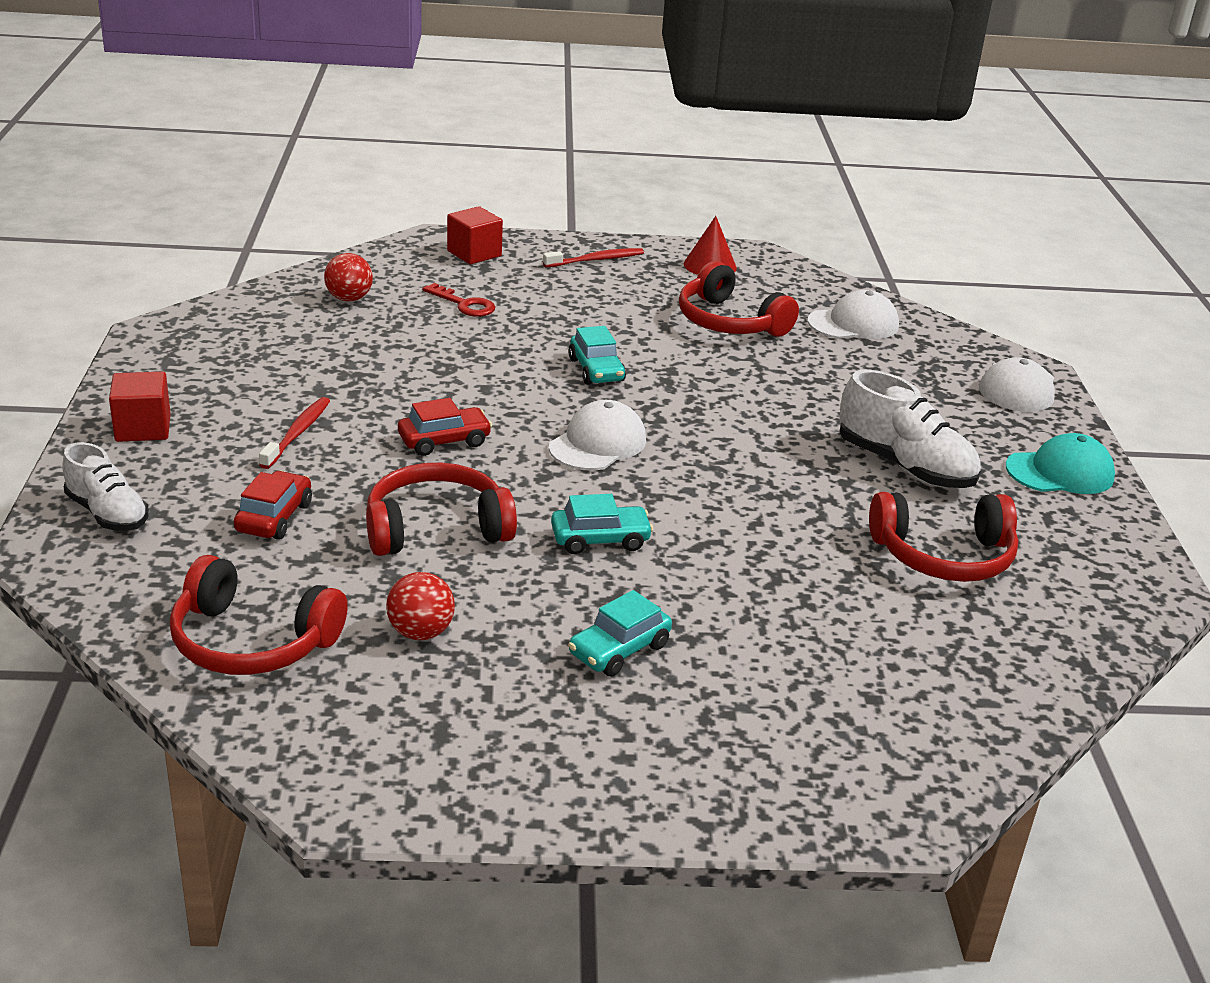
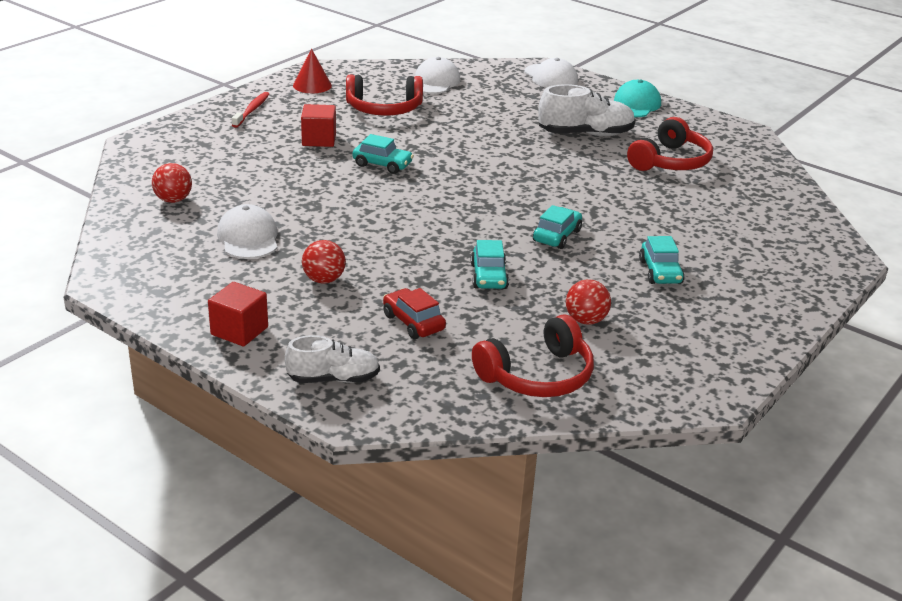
camera: 50 degrees left, 0 degrees up
red toothbrush [259,397,330,469] -> red ball [302,240,346,284]
red headphones [366,463,517,556] -> turquoise car [470,240,509,289]
red car [398,398,492,456] -> none
red key [422,283,495,317] -> none
red cube [447,206,503,264] -> red cube moved to [301,104,336,147]
white cap [549,400,646,471] -> white cap moved to [217,204,278,259]

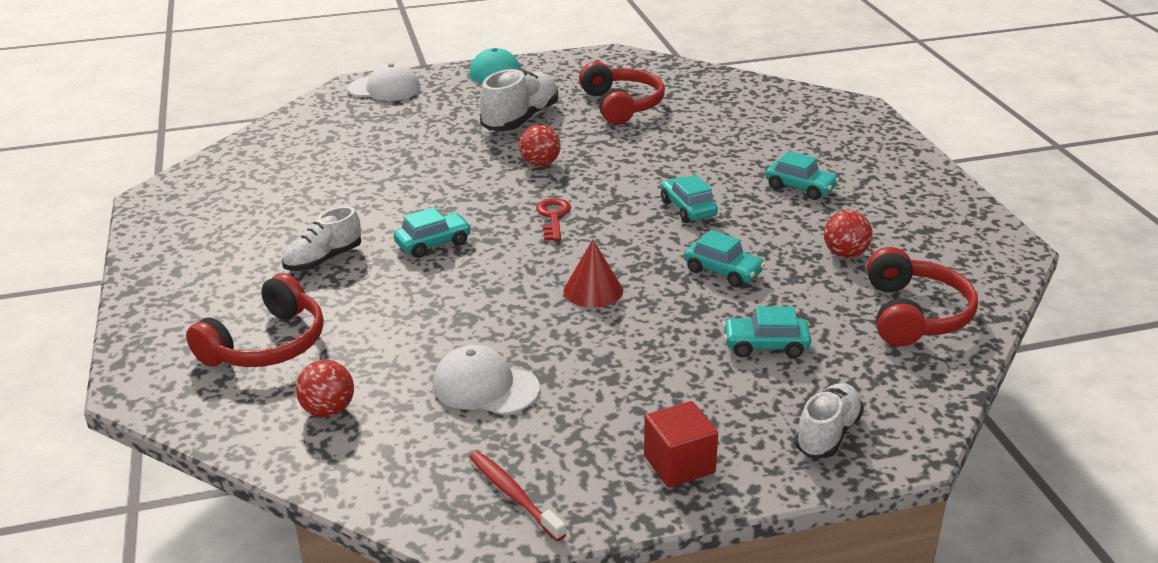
camera: 50 degrees left, 0 degrees up
red toothbrush [232,92,269,128] -> red toothbrush moved to [469,451,566,541]
red cone [293,49,332,93] -> red cone moved to [564,240,623,308]
red cube [301,104,336,147] -> white shoe [282,206,361,271]
red ball [302,240,346,284] -> red ball moved to [519,125,561,167]
red headphones [346,74,423,116] -> red headphones moved to [186,273,324,367]
red car [383,288,446,339] -> turquoise car [723,306,811,358]
white cap [415,57,460,94] -> none
none -> red key [536,198,571,241]

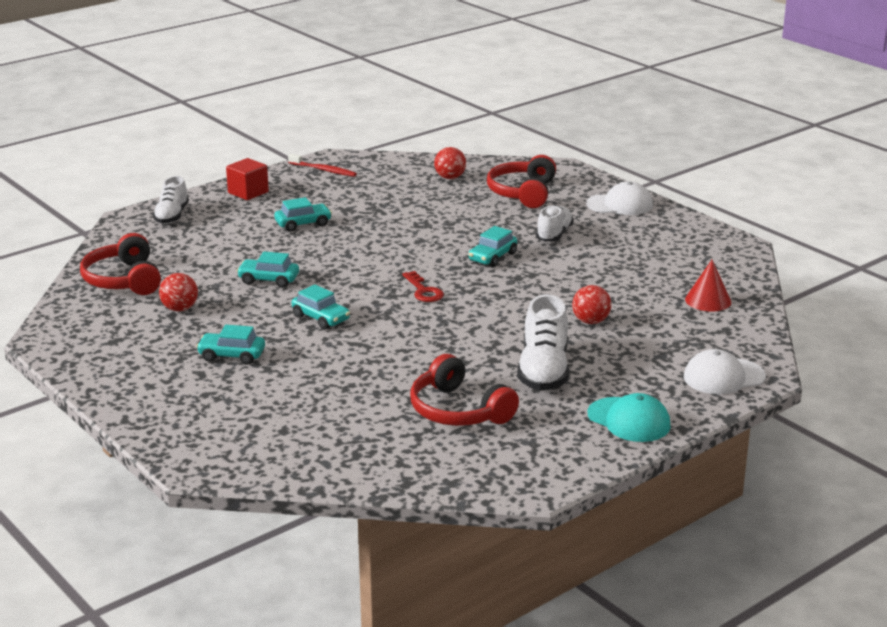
camera: 155 degrees right, 5 degrees down
white cap [433,345,540,415] -> white cap moved to [586,181,653,215]
red ball [519,125,561,167] -> red ball moved to [572,285,611,324]
red cone [564,240,623,308] -> red cone moved to [685,260,731,312]
turquoise car [723,306,811,358] -> turquoise car moved to [274,197,332,232]

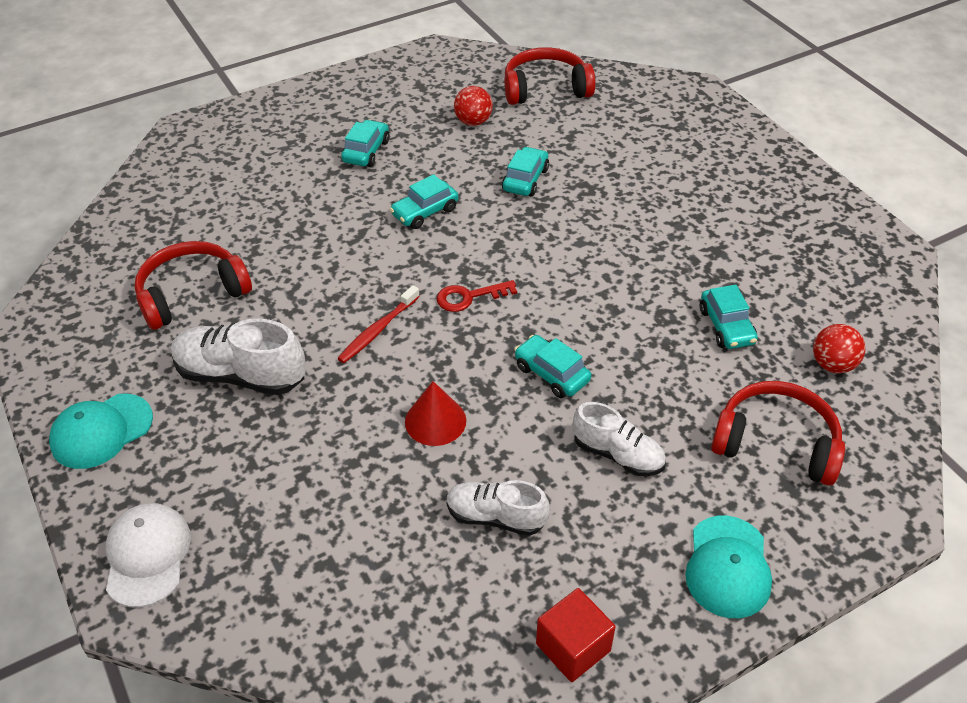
camera: 100 degrees right, 20 degrees up
white shoe [153,176,189,224] -> white shoe moved to [446,480,550,536]
red cube [226,158,269,200] -> red cube moved to [536,588,615,682]
turquoise car [274,197,332,232] -> turquoise car moved to [700,285,758,349]
red toothbrush [288,154,357,177] -> red toothbrush moved to [337,285,420,363]
red ball [572,285,611,324] -> none
white cap [586,181,653,215] -> turquoise cap [685,516,772,618]
red cone [685,260,731,312] -> red cone moved to [405,381,466,446]

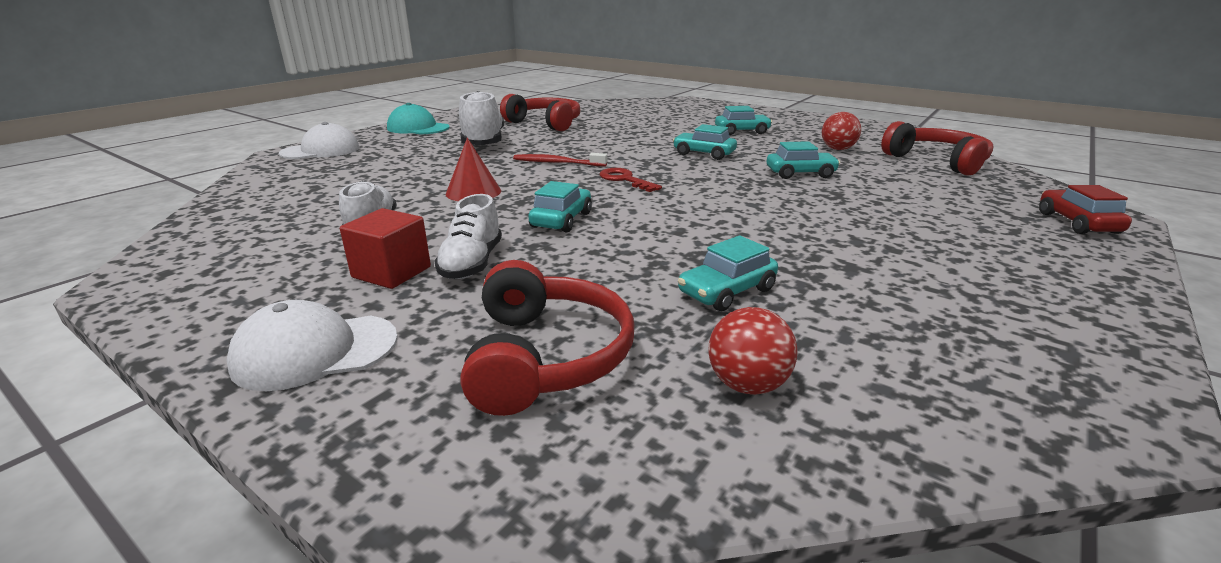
camera: 65 degrees right, 20 degrees down
red cube [536,588,615,682] -> red cube moved to [340,208,431,289]
turquoise cap [685,516,772,618] -> white cap [226,300,398,391]
none -> red car [1039,185,1132,234]

